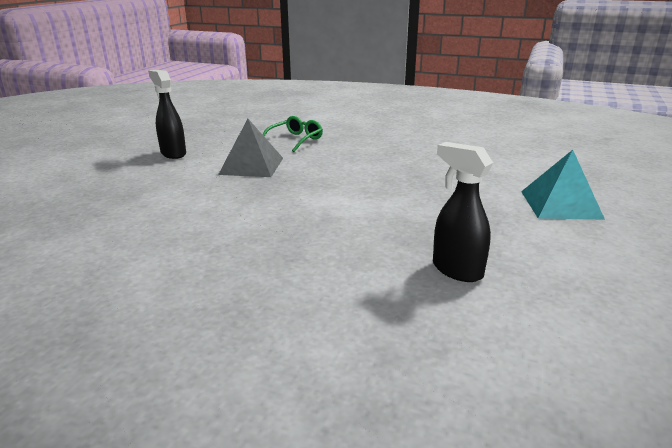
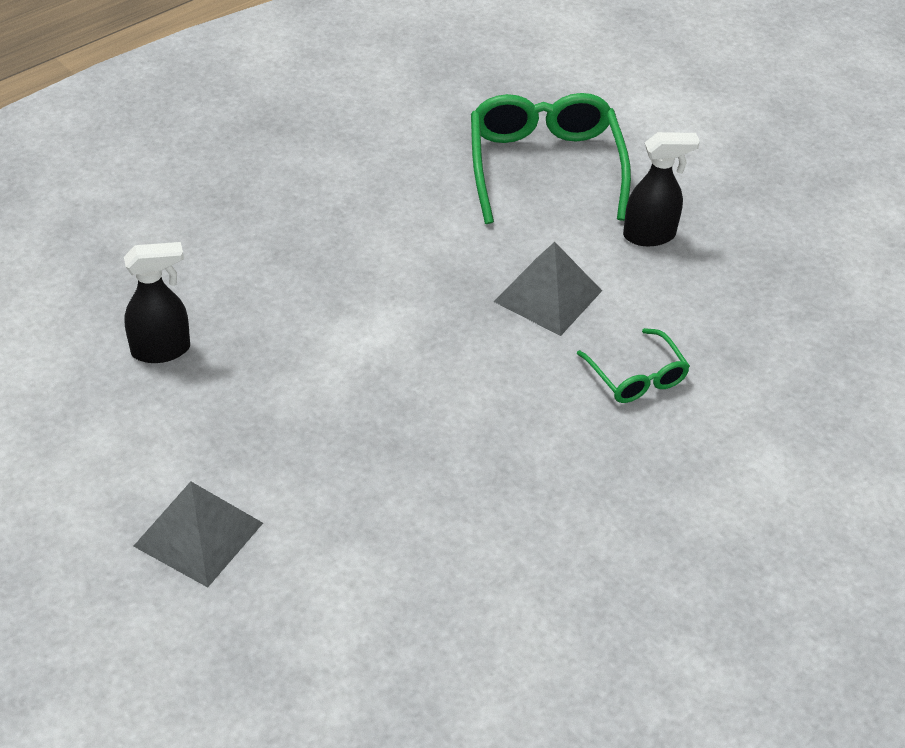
camera: 115 degrees right, 20 degrees up
turquoise pyramid [521,150,605,220] -> grey pyramid [133,481,263,587]
none -> green glasses [471,93,631,224]

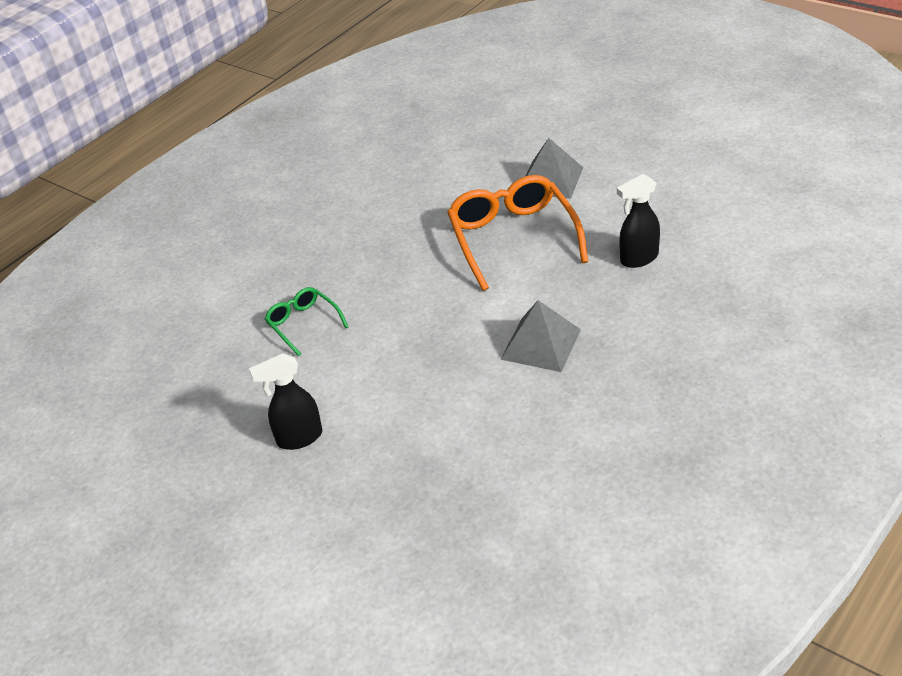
camera: 175 degrees right, 5 degrees down
green glasses [471,93,631,224] -> none
grey pyramid [494,242,602,336] -> grey pyramid moved to [500,300,581,372]
none -> orange glasses [447,175,588,291]

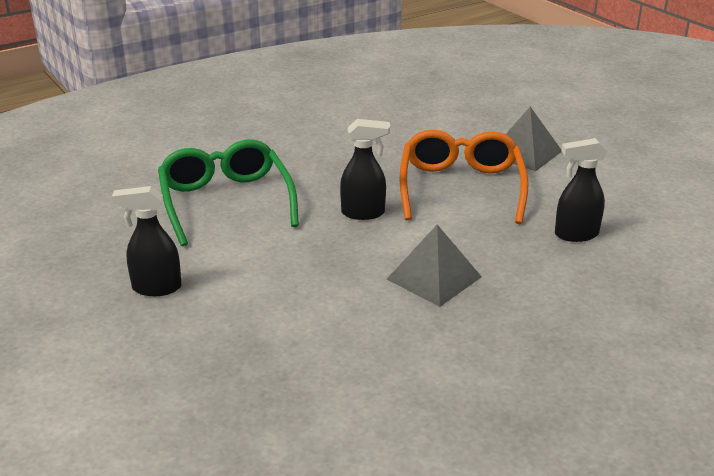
camera: 15 degrees right, 10 degrees down
green glasses [265,287,348,356] -> green glasses [158,140,299,247], size x1.91
none -> black spray bottle [340,119,390,220]

